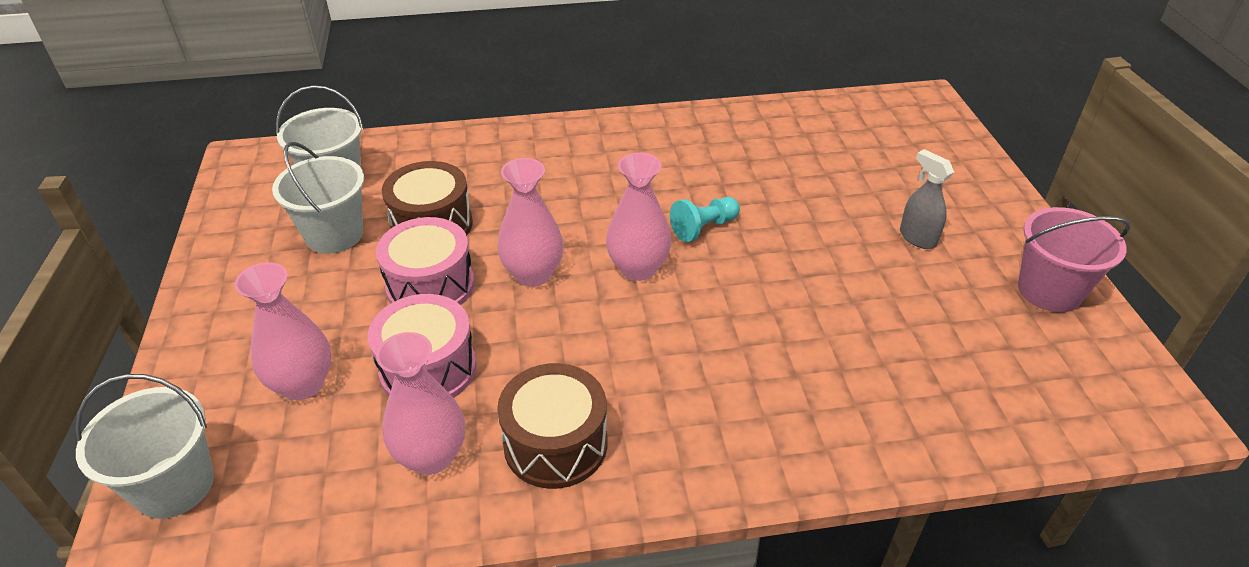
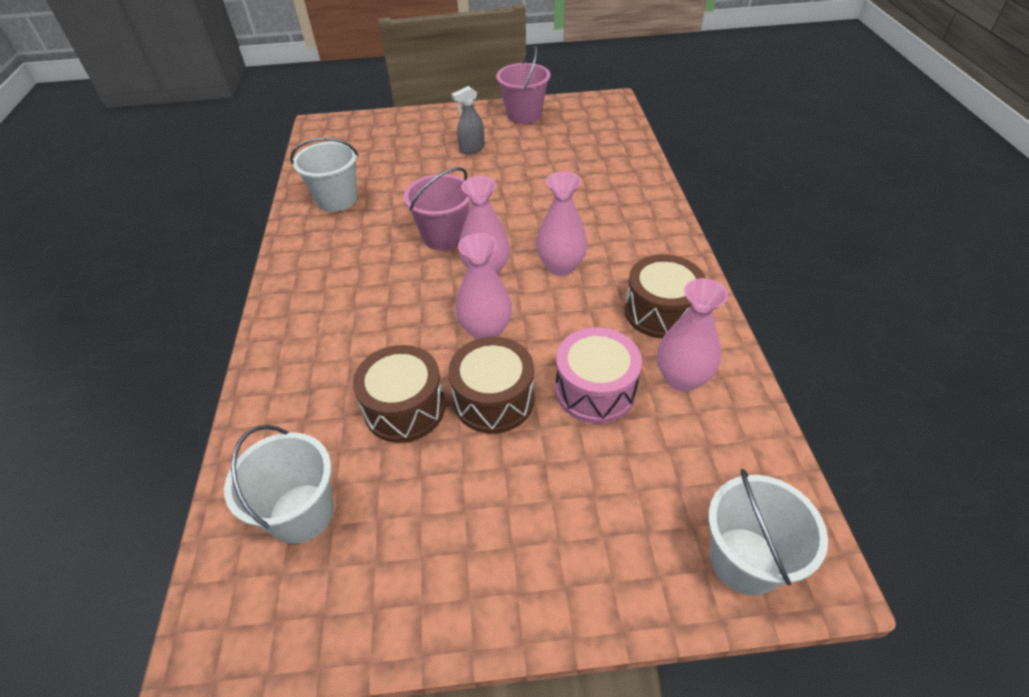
camera: 85 degrees left, 5 degrees up
pink vase [235,262,332,400] -> pink vase moved to [536,171,588,276]
white bucket [272,142,364,254] -> white bucket moved to [290,138,358,212]
pink drum [376,217,474,305] -> brown drum [448,337,534,434]
turquoise pawn [670,197,740,242] -> pink bucket [404,167,470,250]

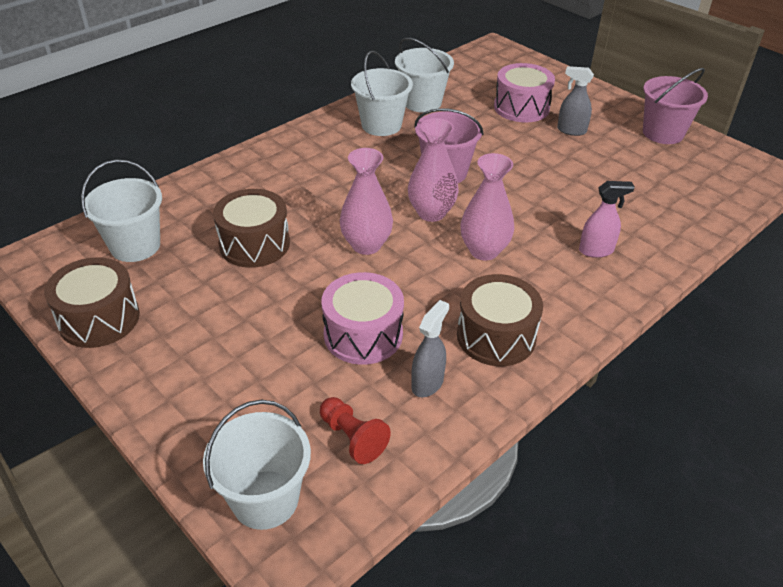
camera: 50 degrees right, 5 degrees down
brown drum [448,337,534,434] -> brown drum moved to [44,257,140,348]
pink vase [657,278,728,392] -> grey spray bottle [411,300,449,397]
none -> red pawn [320,397,391,464]
none -> white bucket [351,51,413,136]
none -> pink drum [494,63,555,122]
none -> pink spray bottle [579,181,635,258]

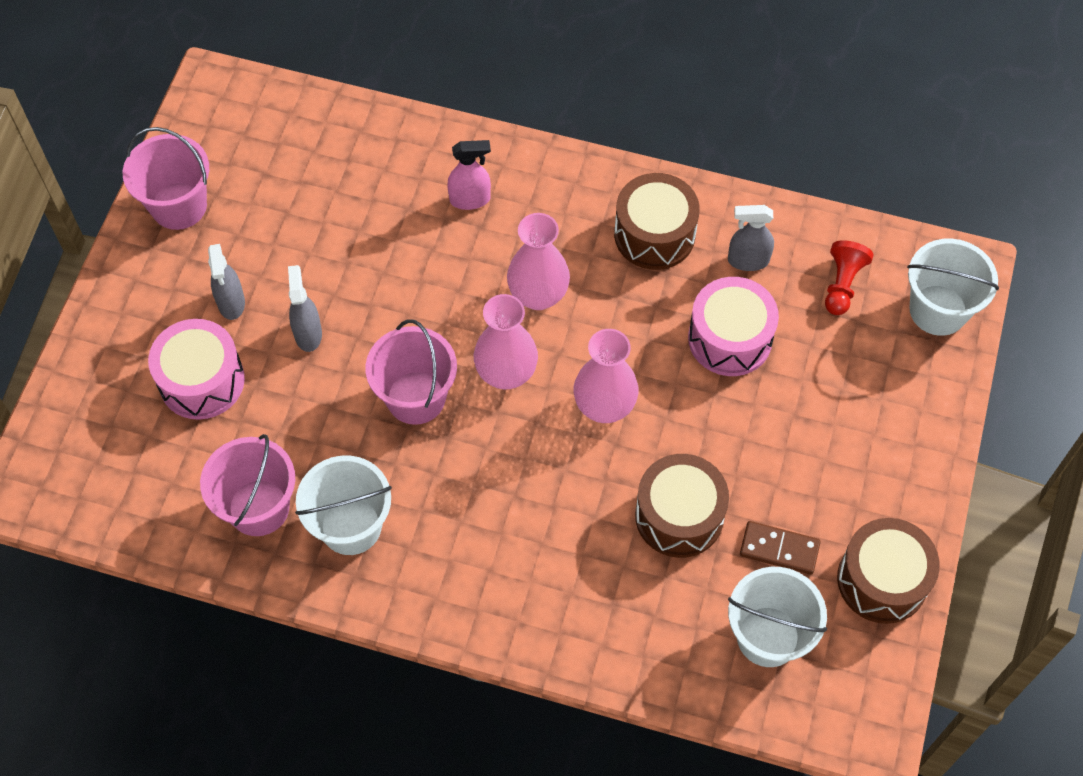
camera: 120 degrees left, 20 degrees up
white bucket [395,38,454,113] -> pink bucket [200,434,295,536]
pink spray bottle [579,181,635,258] -> pink spray bottle turned 120 degrees clockwise [447,140,491,210]
none -> grey spray bottle [288,265,322,352]
none -> brown domino [740,521,821,575]

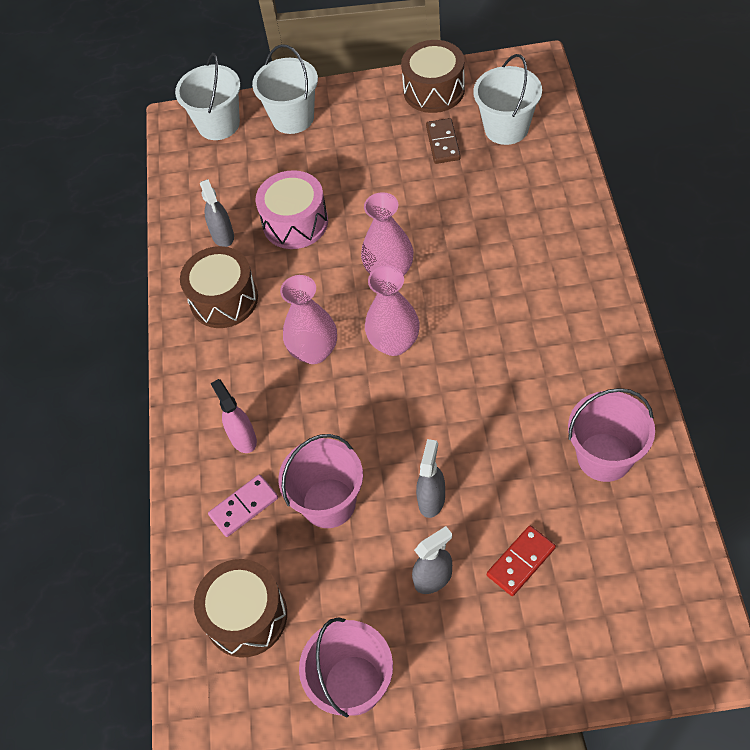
camera: 105 degrees left, 5 degrees down
pink drum [148,319,245,420] -> red domino [487,526,556,596]
grey spray bottle [288,265,322,352] -> grey spray bottle turned 135 degrees clockwise [416,439,445,518]
white bucket [295,456,392,555] -> white bucket moved to [252,44,318,134]
pink bucket [365,319,457,425] -> pink bucket moved to [278,434,363,528]
brown drum [635,454,729,558] -> brown drum moved to [194,559,287,658]
red pawn [825,240,873,315] -> none
none -> pink domino [208,474,278,537]

